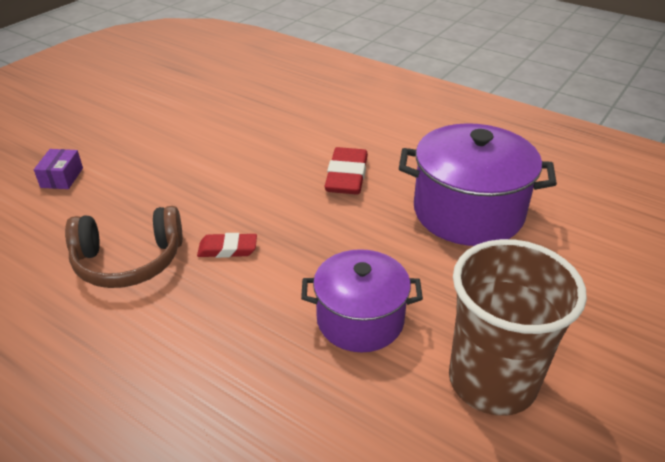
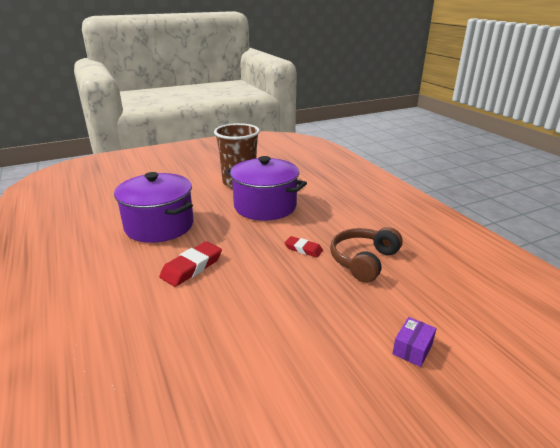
camera: 150 degrees left, 10 degrees down
brown headphones [65,206,183,288] -> brown headphones turned 75 degrees counterclockwise [330,227,403,283]
purple pot [301,249,423,352] -> purple pot [225,156,307,221], size x1.53

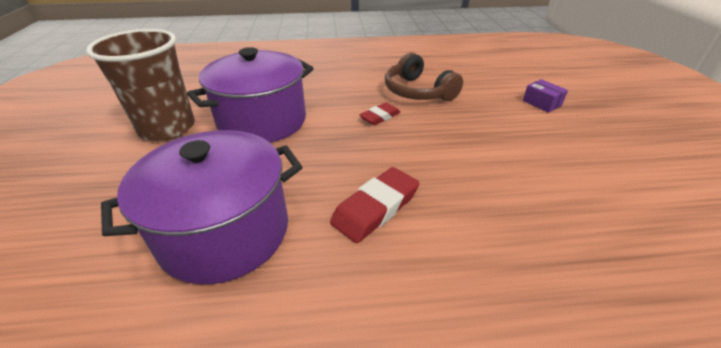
camera: 70 degrees left, 10 degrees up
red eraser [159,241,222,287] -> red eraser turned 75 degrees clockwise [330,167,419,243]

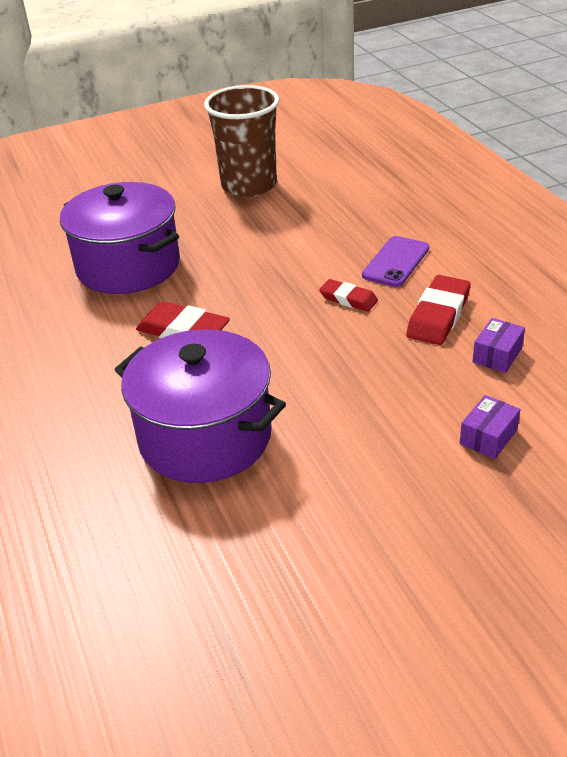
camera: 75 degrees right, 0 degrees up
purple pot [187,47,314,143] -> purple pot moved to [115,329,286,483]
brown headphones [385,52,463,101] -> red eraser [406,275,471,345]
none -> purple phone [362,236,429,287]
none -> purple box [472,318,525,373]

